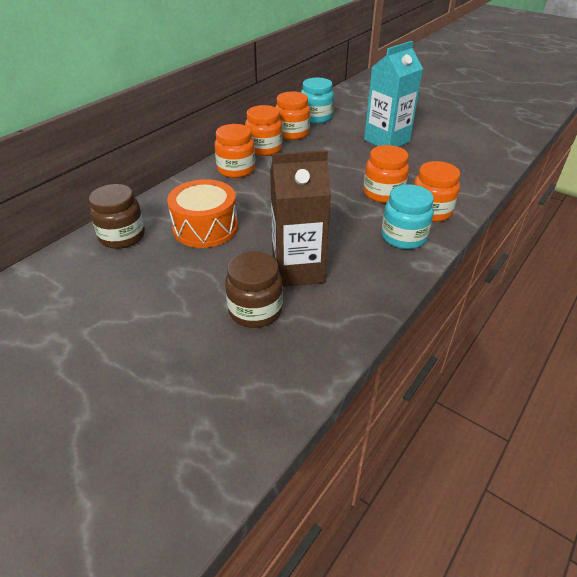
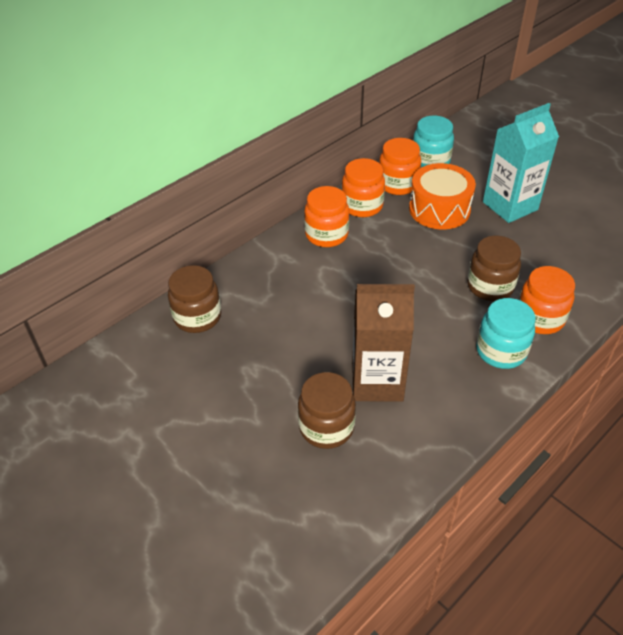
camera: 10 degrees right, 5 degrees up
orange drum [167,179,238,248] -> orange drum moved to [409,163,476,229]
orange jar [364,145,409,203] -> brown jar [467,236,521,301]

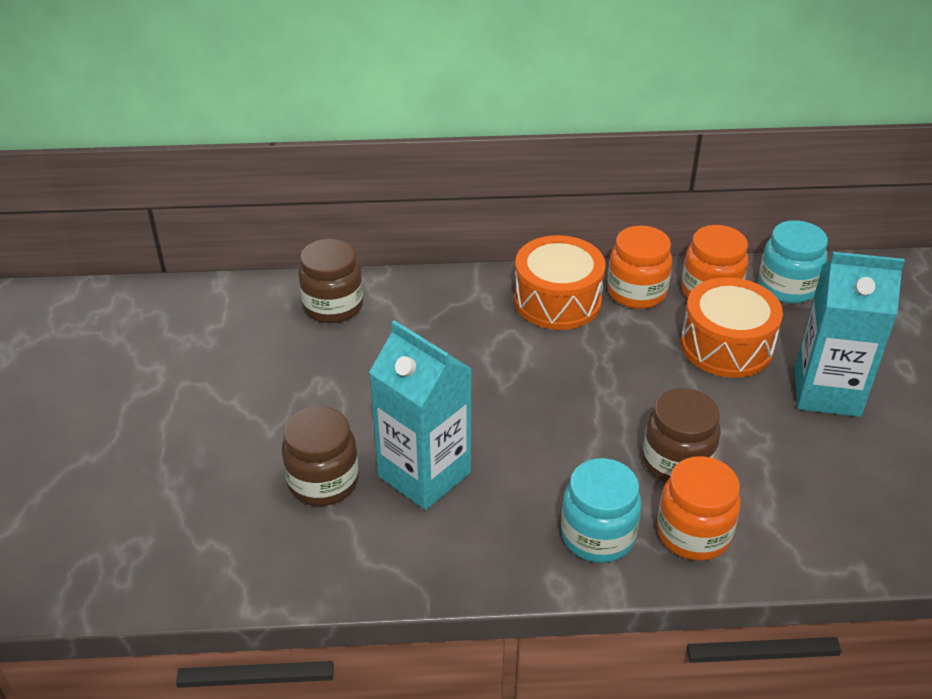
camera: 40 degrees right, 5 degrees down
orange jar [304,186,350,247] -> orange drum [514,235,606,330]
brown carton [352,284,415,402] -> turquoise carton [369,320,472,510]

